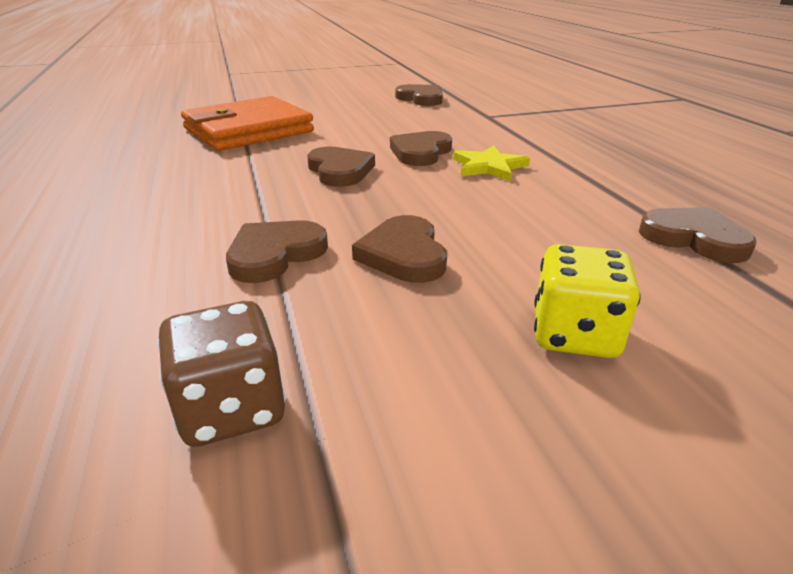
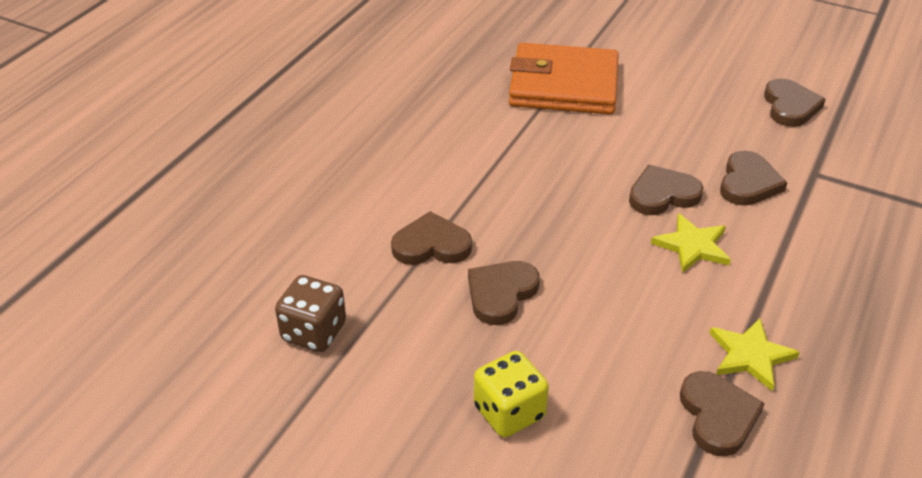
camera: 45 degrees right, 10 degrees up
brown heart [307,146,375,187] -> brown heart moved to [720,151,787,206]
none -> yellow star [709,318,800,391]

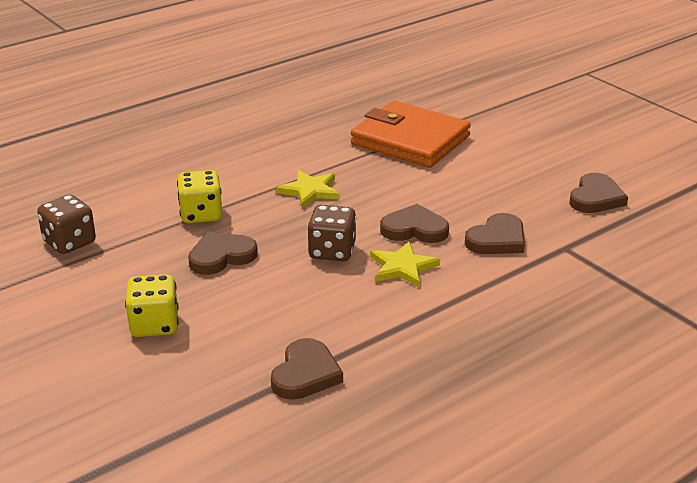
camera: 25 degrees right, 10 degrees down
brown heart [391,211,472,265] -> yellow dice [177,170,222,223]
yellow star [709,318,800,391] -> yellow star moved to [276,170,340,208]
none -> brown dice [307,205,356,261]

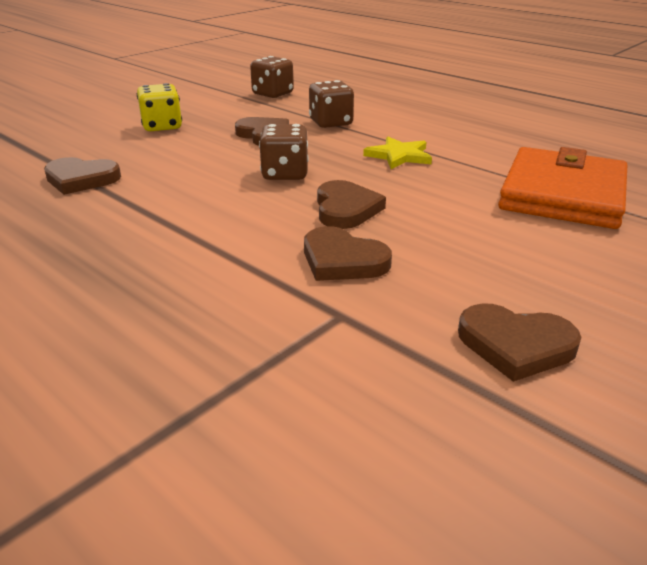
camera: 80 degrees right, 0 degrees up
yellow dice [177,170,222,223] -> brown dice [309,80,354,128]
yellow star [370,241,440,287] -> none

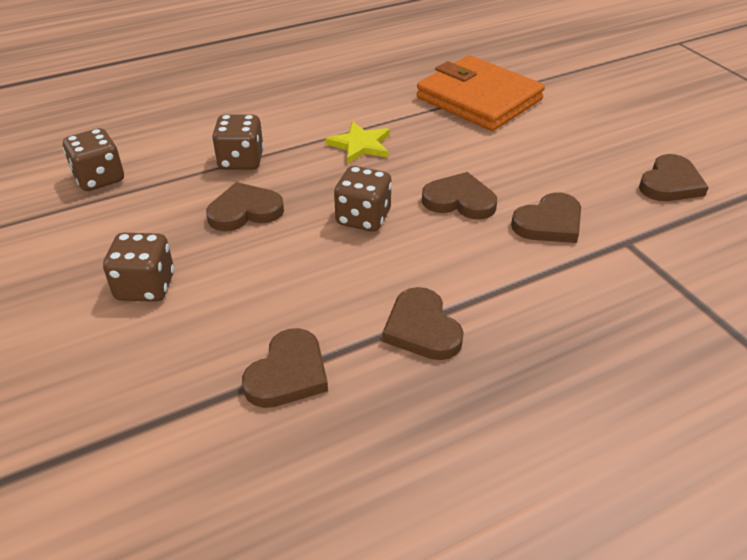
camera: 70 degrees left, 10 degrees up
yellow dice [137,83,182,131] -> brown dice [103,233,174,302]
none -> brown heart [382,287,464,360]

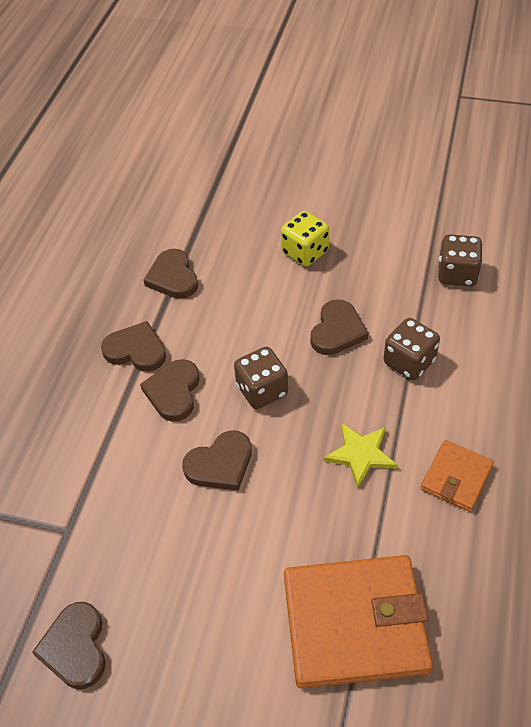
camera: 135 degrees right, 10 degrees up
brown dice [103,233,174,302] -> yellow dice [281,211,329,267]
brown heart [511,192,581,243] -> brown heart moved to [140,359,200,422]
none -> orange wallet [421,440,494,512]

